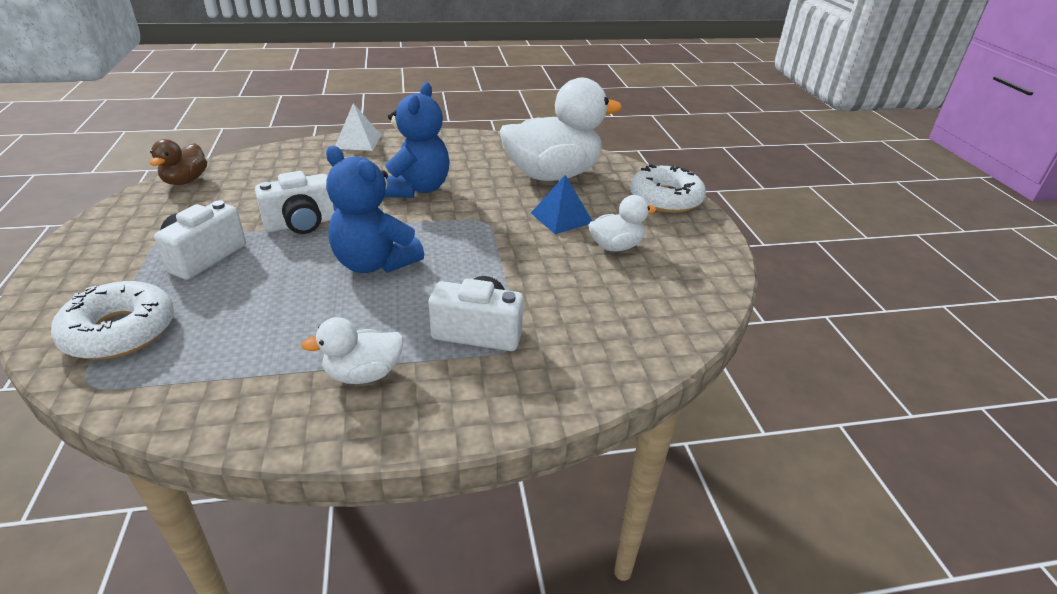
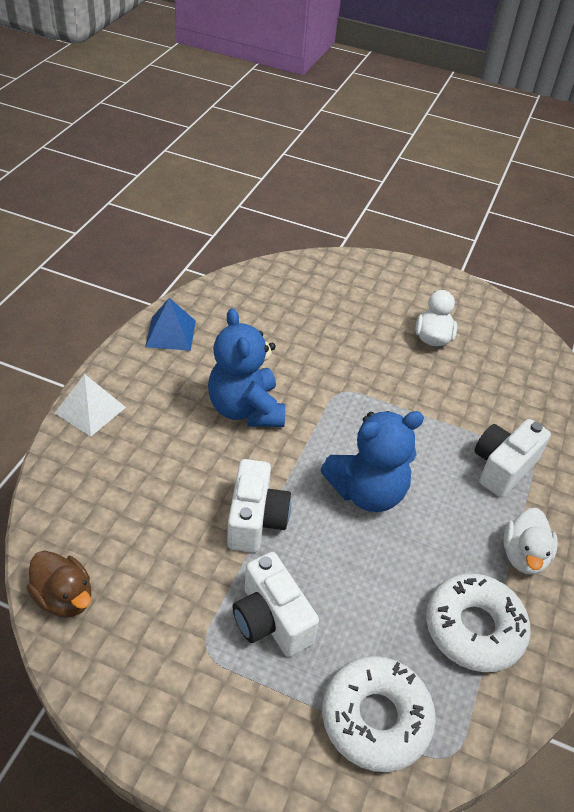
camera: 60 degrees left, 10 degrees up
blue teddy bear [384,82,450,198] -> blue teddy bear turned 150 degrees counterclockwise [208,308,285,427]
white duck [499,78,622,181] -> none
blue pyramid [531,175,592,234] -> blue pyramid moved to [145,298,196,351]
white donut [630,165,706,213] -> white donut moved to [426,573,531,672]

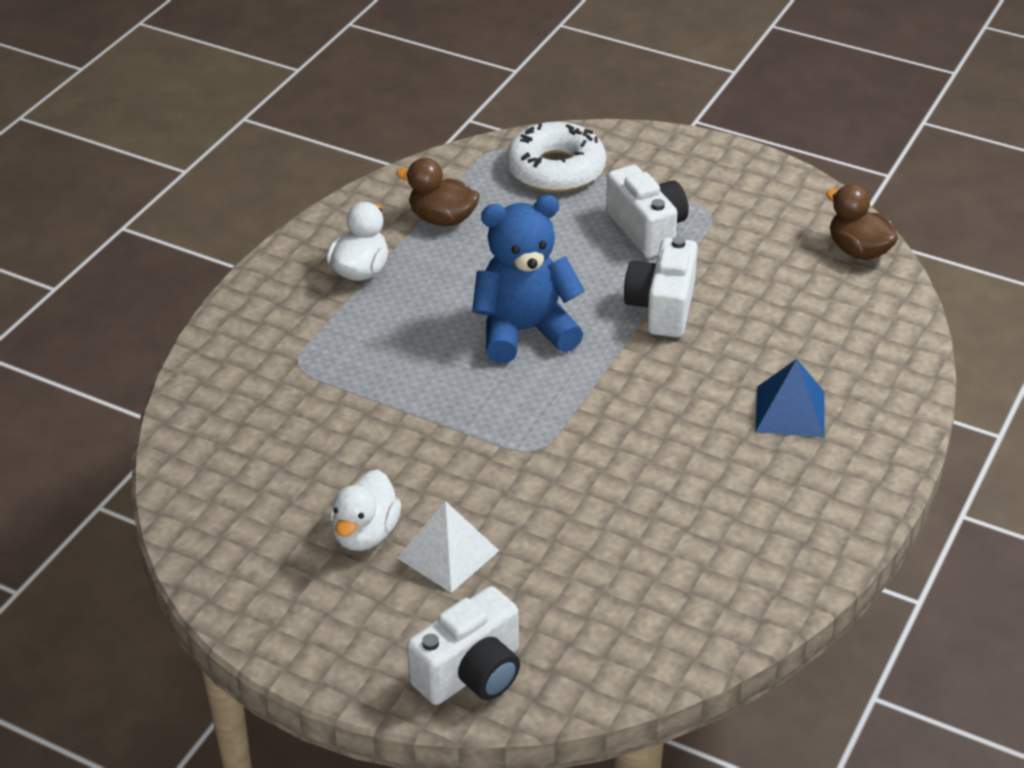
camera: 170 degrees left, 5 degrees down
white pyramid [55,374,126,436] -> white pyramid moved to [397,501,499,593]
blue pyramid [145,298,196,351] -> blue pyramid moved to [755,359,825,438]
blue teddy bear [208,308,285,427] -> none
white donut [426,573,531,672] -> brown duck [396,158,480,226]
white camera [474,419,551,497] -> white camera moved to [407,586,520,705]

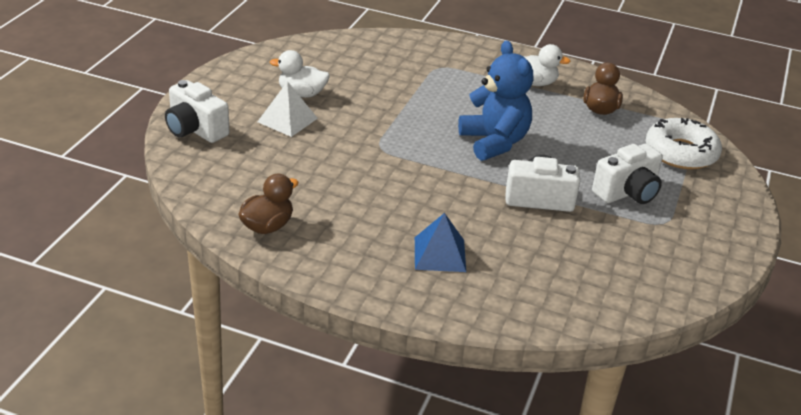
camera: 80 degrees right, 5 degrees down
brown duck [826,184,898,260] -> brown duck moved to [238,174,299,234]

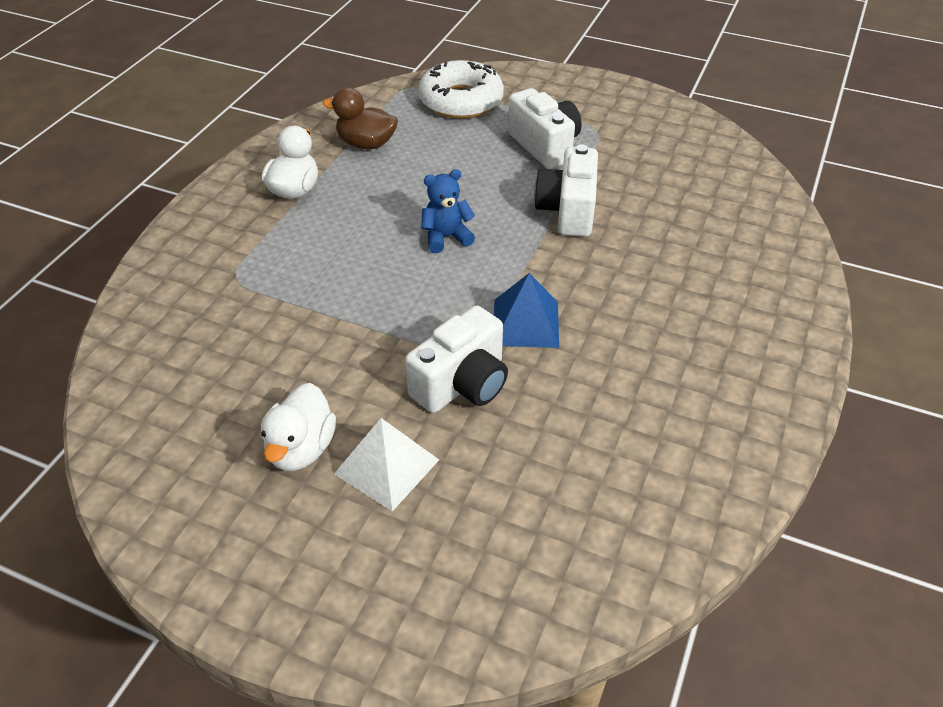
camera: 85 degrees left, 10 degrees up
white camera [165,80,230,143] -> white camera moved to [405,305,508,413]
brown duck [238,174,299,234] -> none
blue pyramid [415,213,466,272] -> blue pyramid moved to [494,273,559,348]
blue teddy bear [458,40,533,161] -> blue teddy bear [421,169,475,253], size x0.53

